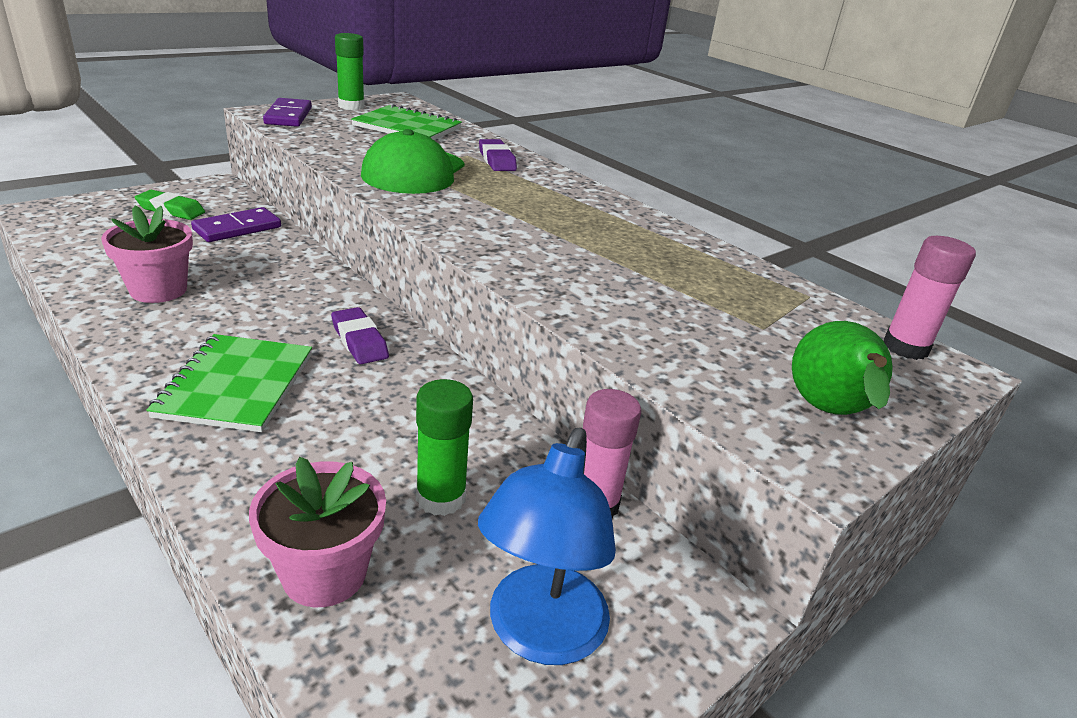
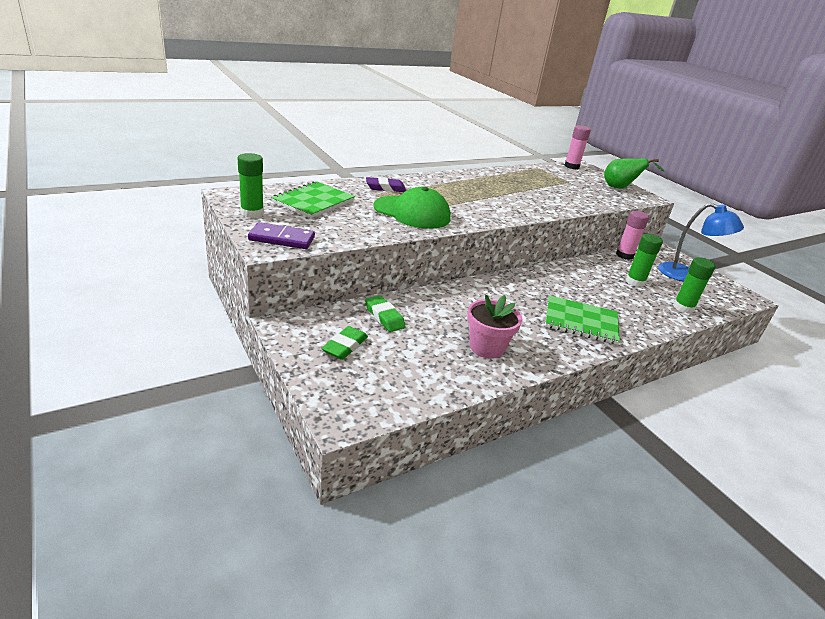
camera: 80 degrees left, 0 degrees up
purple domino [191,207,281,242] -> green eraser [365,295,405,332]
pink flower pot [249,457,386,607] -> green glue stick [673,257,716,313]
purple eraser [331,307,389,364] -> none

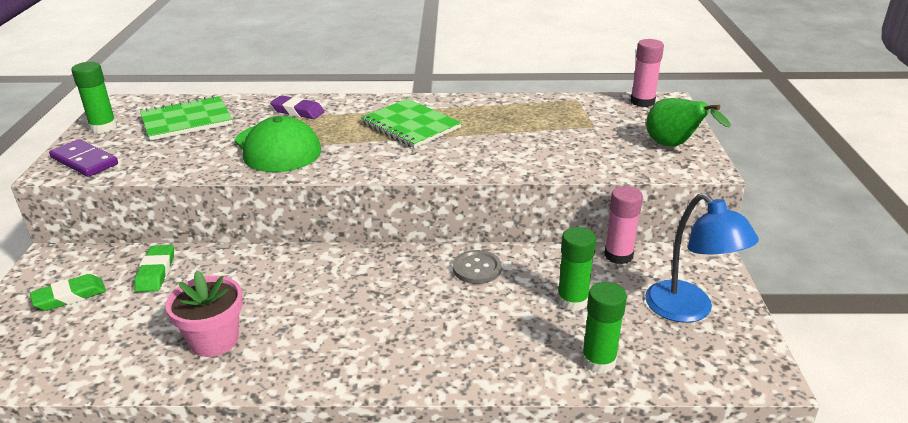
camera: 35 degrees right, 0 degrees up
green notebook [545,295,620,345] -> green notebook moved to [361,99,462,148]
none -> grey button [453,250,502,284]

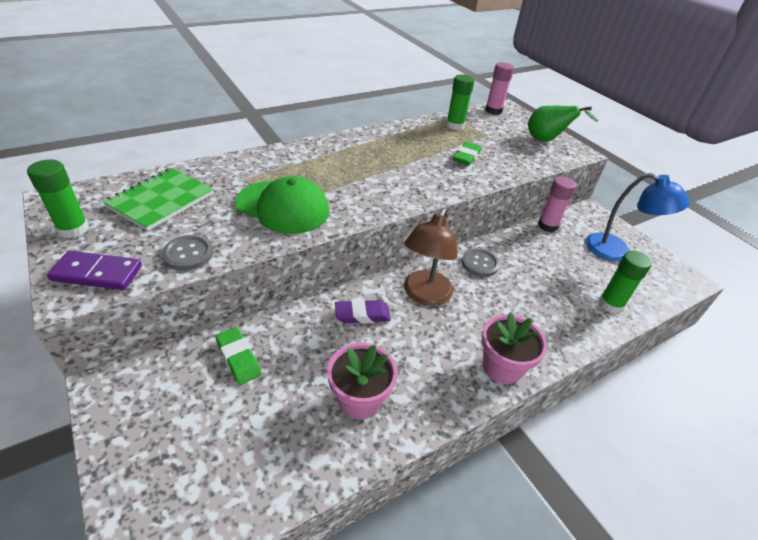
camera: 35 degrees left, 10 degrees up
green eraser [30,274,106,311] -> green eraser moved to [453,142,481,165]
purple eraser [270,95,325,119] -> purple eraser moved to [335,299,391,323]
green notebook [361,99,462,148] -> none
green glue stick [557,227,596,311] -> green glue stick moved to [446,74,474,130]
none -> grey button [162,235,213,271]
none -> brown lamp [404,208,457,306]
none -> pink flower pot [482,312,547,384]

